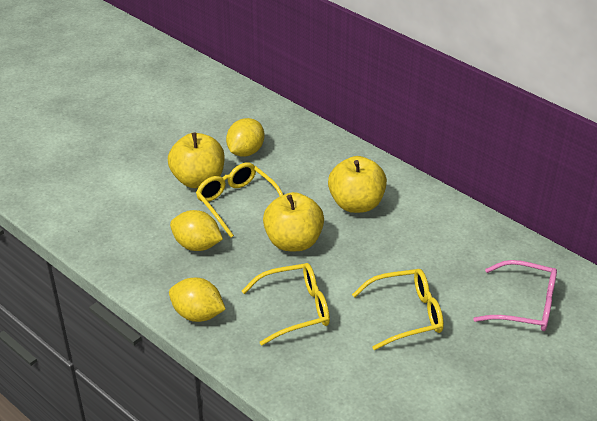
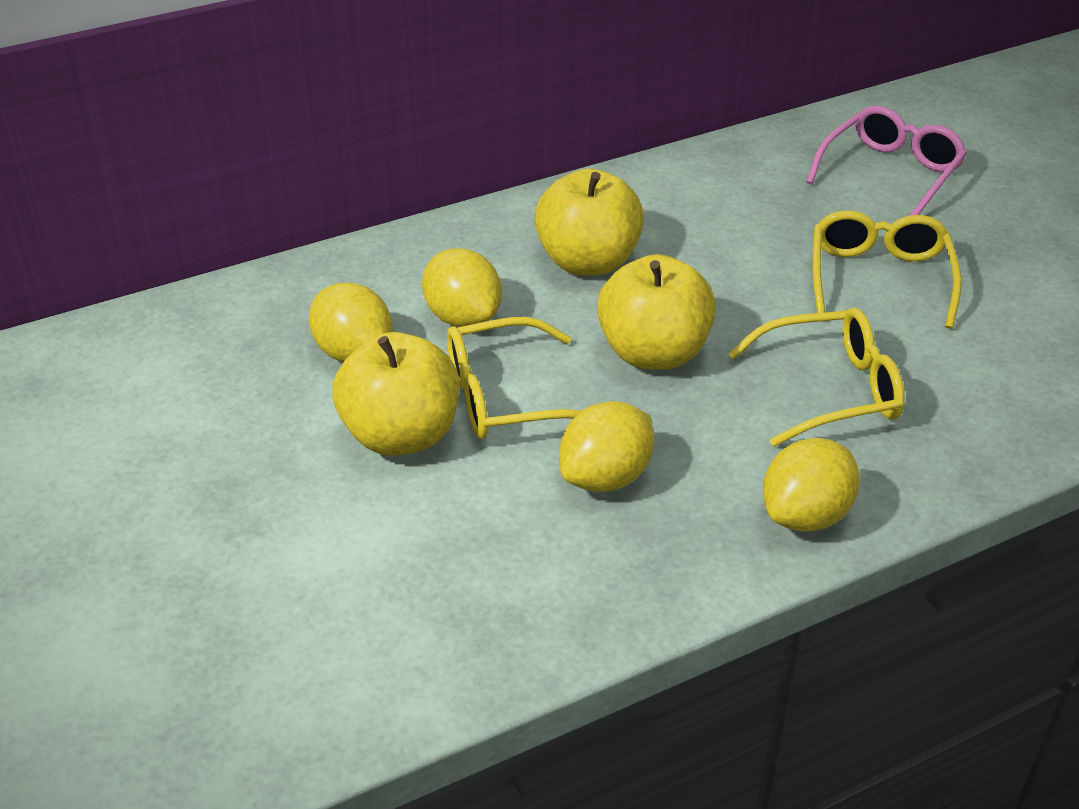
camera: 70 degrees left, 0 degrees up
yellow glasses [242,263,330,346] -> yellow glasses turned 75 degrees clockwise [728,308,905,447]
none -> yellow lemon [422,248,502,327]

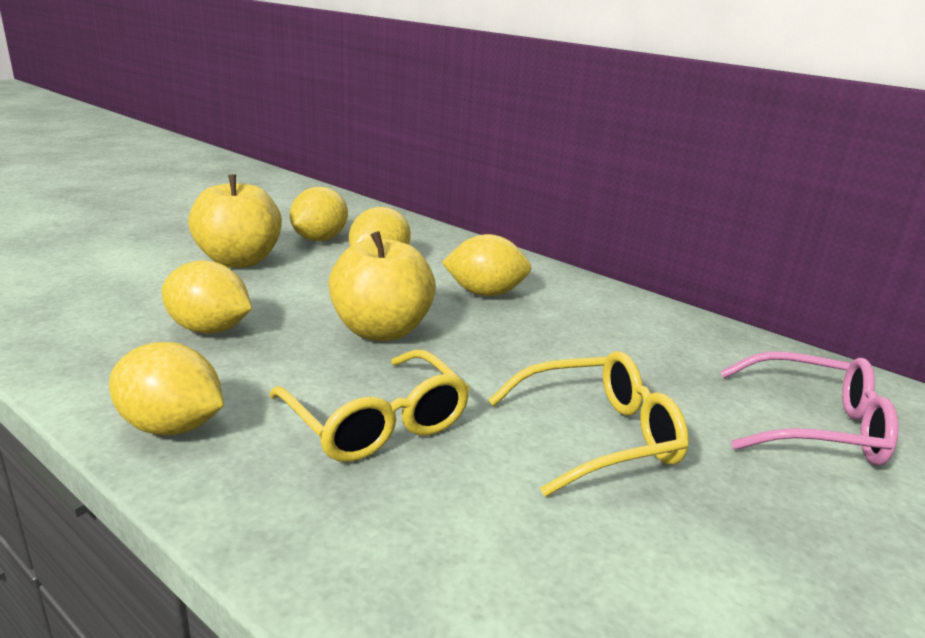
camera: 65 degrees right, 15 degrees down
yellow glasses [447,317,581,439] -> none
yellow apple [535,169,644,276] -> yellow lemon [442,234,531,296]

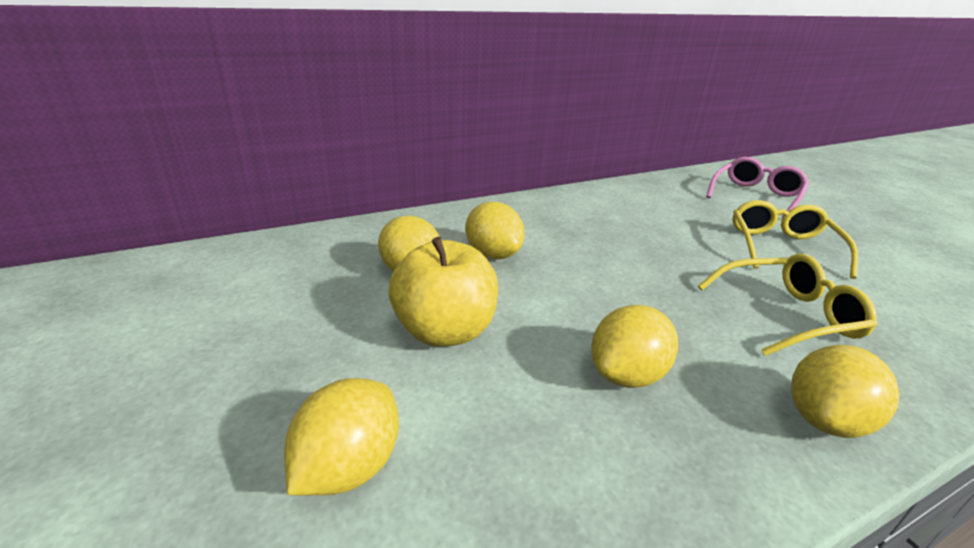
camera: 65 degrees left, 5 degrees up
yellow apple [329,231,436,341] -> none
yellow lemon [442,234,531,296] -> yellow lemon moved to [284,378,399,496]

